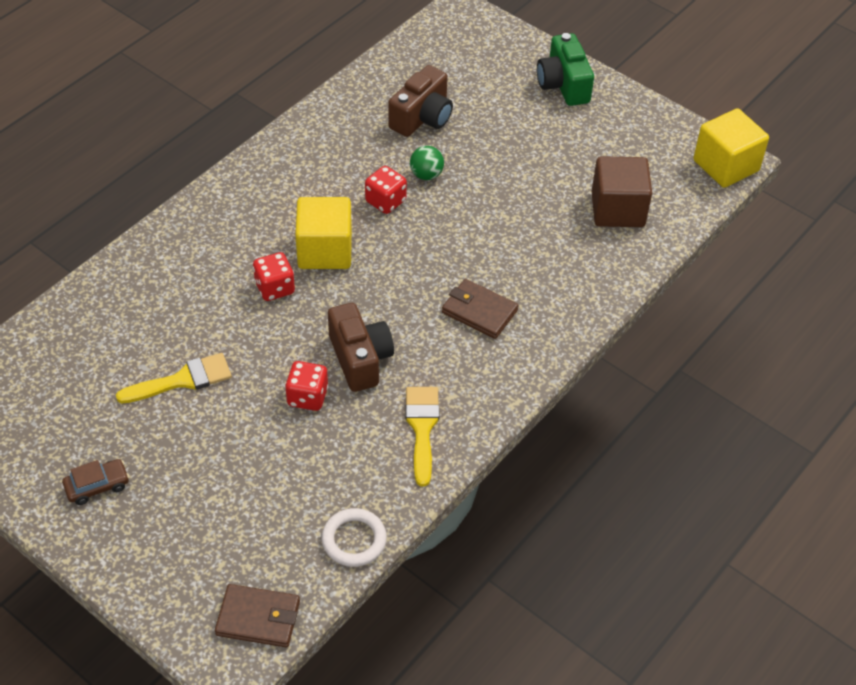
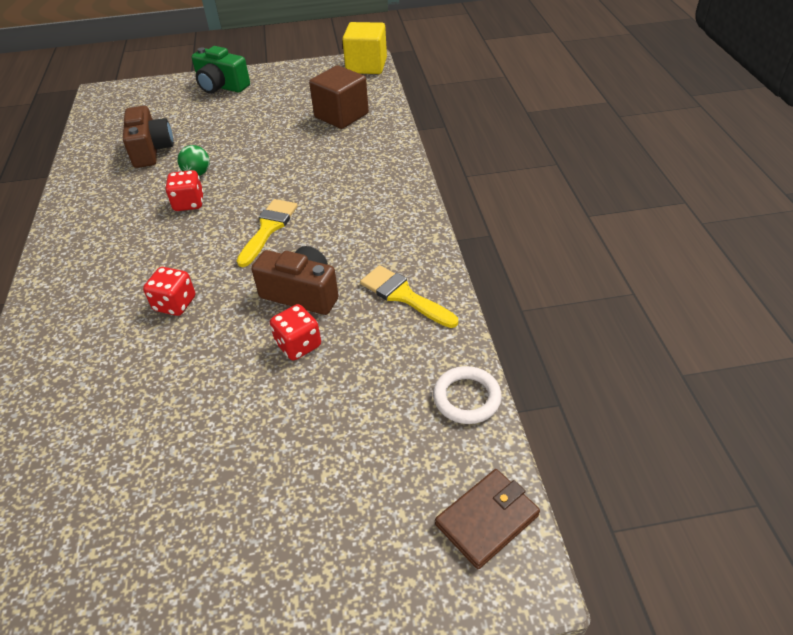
camera: 45 degrees left, 5 degrees down
brown car [62,459,129,505] -> none
yellow brush [116,353,232,404] -> yellow brush moved to [237,199,298,267]
yellow cube [295,197,352,269] -> none
brown wallet [442,279,518,339] -> none

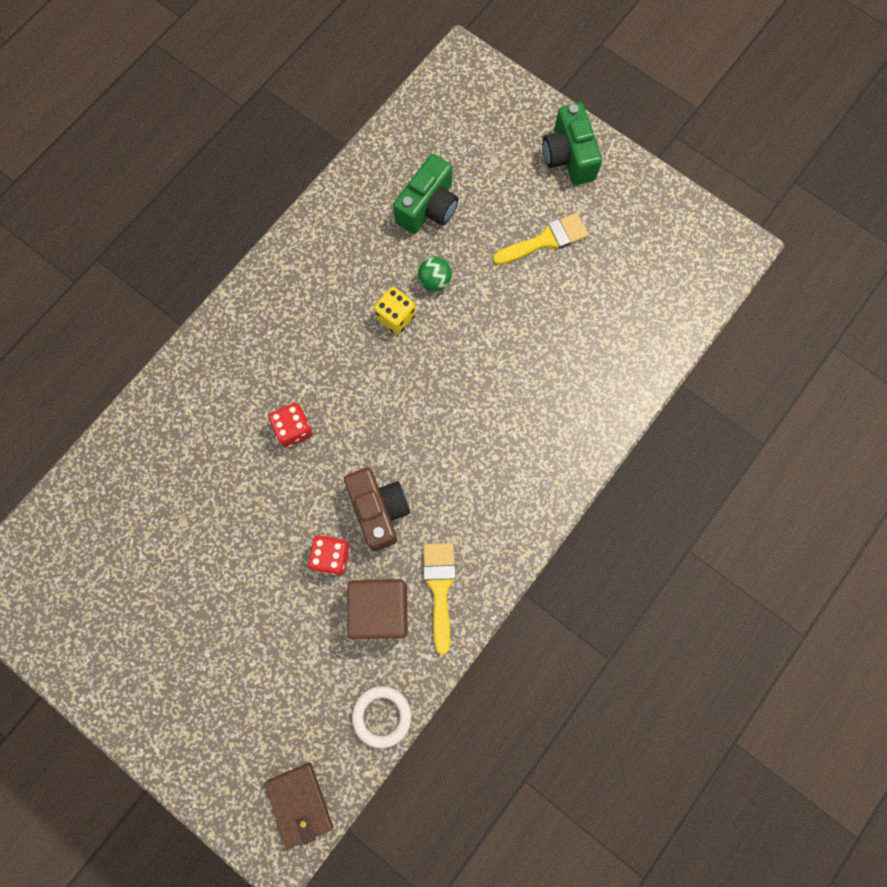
camera: 45 degrees right, 30 degrees up
brown camera [123,106,174,168] -> green camera [393,154,459,234]
red dice [165,170,204,211] -> yellow dice [374,287,416,334]
yellow brush [237,199,298,267] -> yellow brush moved to [493,213,588,265]
brown cube [309,65,369,129] -> brown cube moved to [347,579,408,639]
yellow cube [342,22,387,74] -> none
brown wallet [435,469,540,569] -> brown wallet turned 60 degrees clockwise [265,763,333,849]

